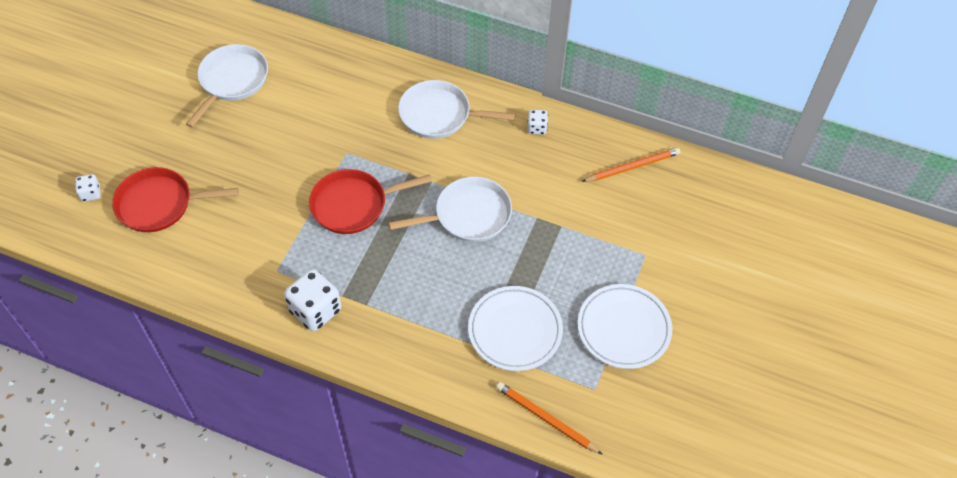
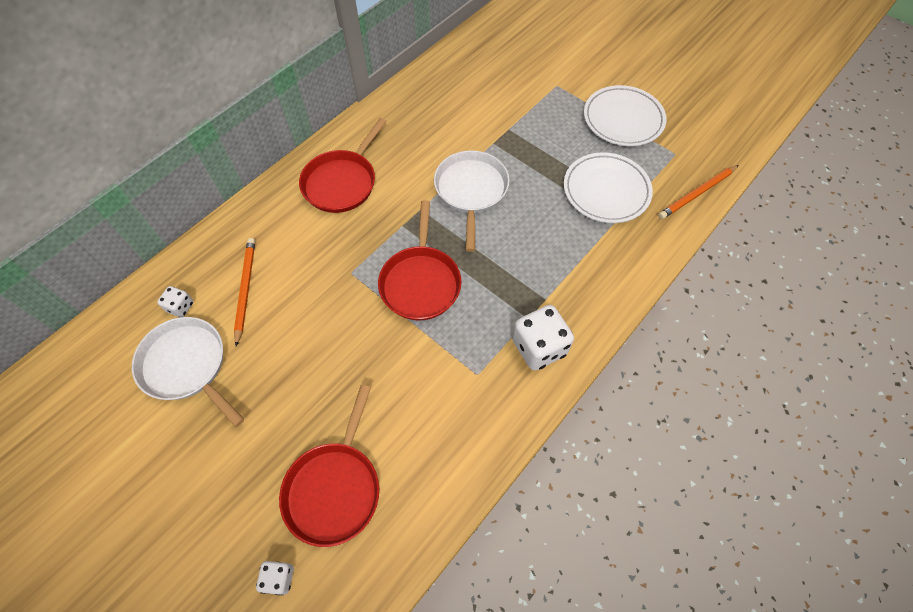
camera: 70 degrees left, 5 degrees up
white pan [398,80,515,139] -> red pan [299,118,387,213]
white dice [528,110,548,135] -> white dice moved to [157,286,194,317]
orange pencil [581,147,681,182] -> orange pencil moved to [234,238,255,347]

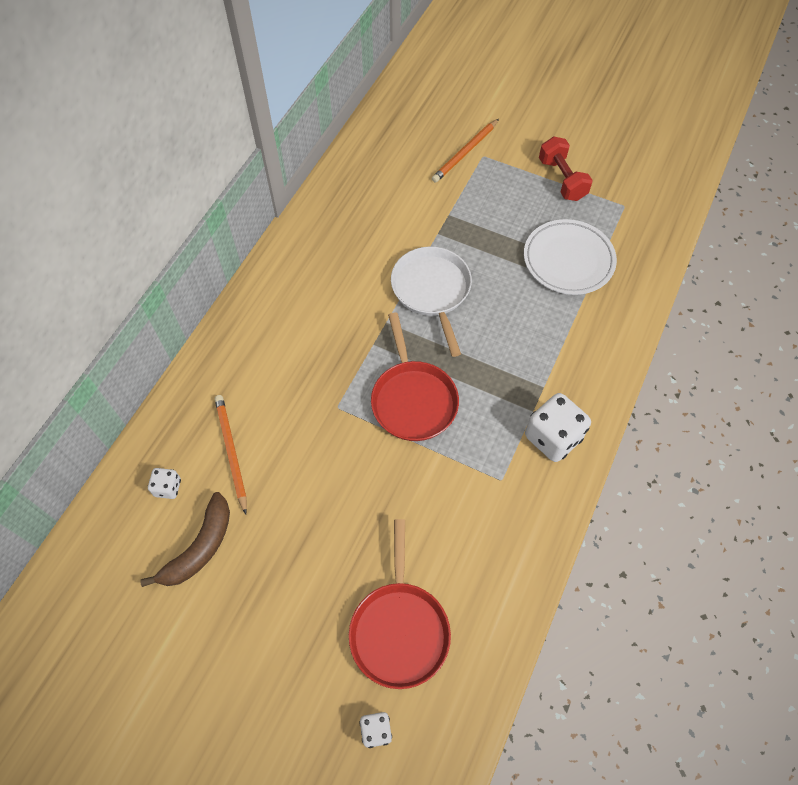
camera: 15 degrees left, 0 degrees up
white pan [132,317,244,427] -> brown banana [140,492,230,587]
red pan [299,118,387,213] -> none
white plate [584,85,666,146] -> red dumbbell [539,136,593,201]
orange pencil [658,165,739,219] -> orange pencil moved to [432,119,499,183]

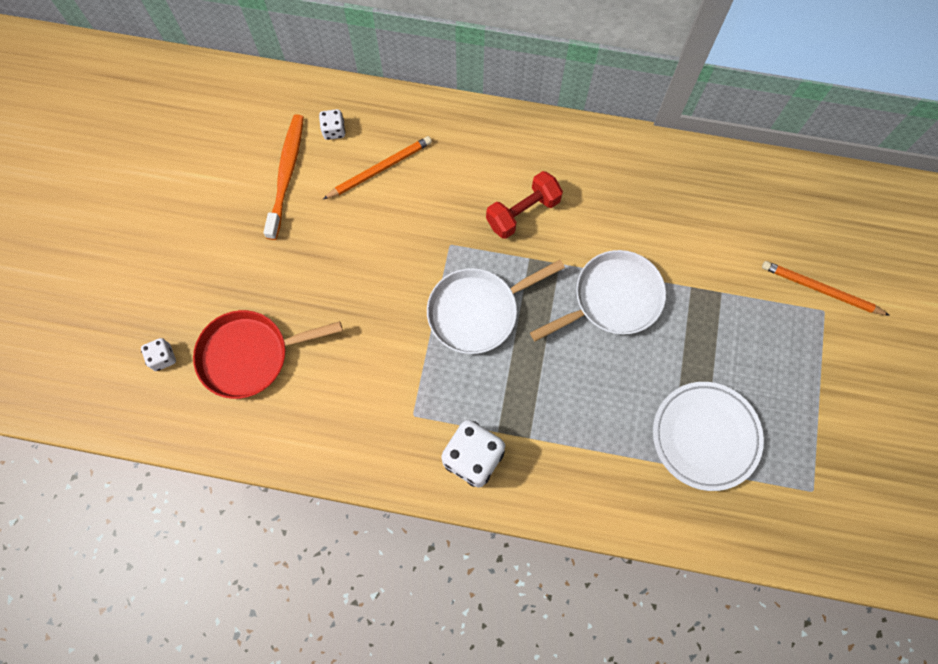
camera: 75 degrees right, 10 degrees up
brown banana [140,492,230,587] -> orange toothbrush [263,114,304,240]
red pan [371,313,459,441] -> white pan [427,260,565,354]
red dumbbell [539,136,593,201] -> red dumbbell moved to [486,171,563,239]

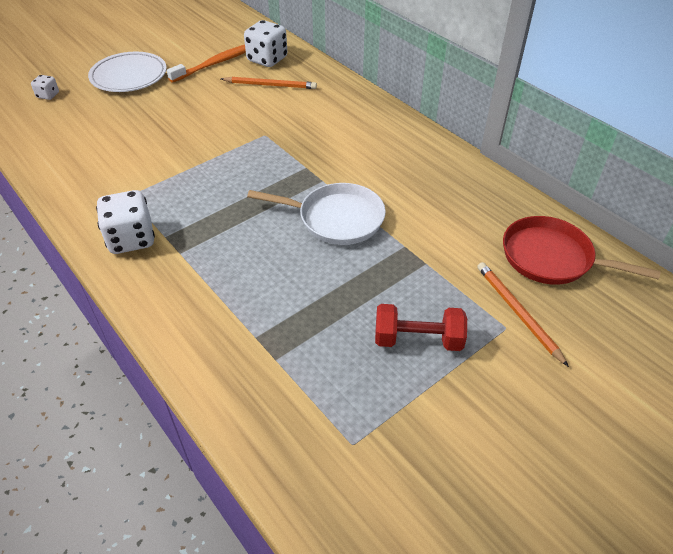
camera: 40 degrees right, 25 degrees down
red pan [193,310,343,399] -> red pan moved to [503,216,661,285]
white dice [319,109,345,140] -> white dice [244,20,287,67], size x1.94
white pan [427,260,565,354] -> none
red dumbbell [486,171,563,239] -> red dumbbell moved to [375,304,467,351]
white plate [653,382,764,491] -> white plate moved to [88,52,167,92]

